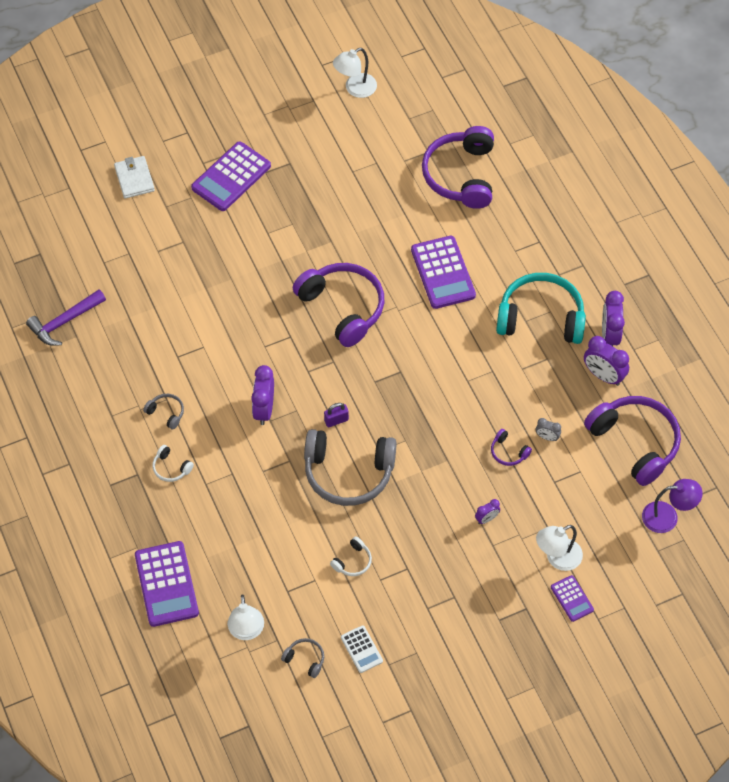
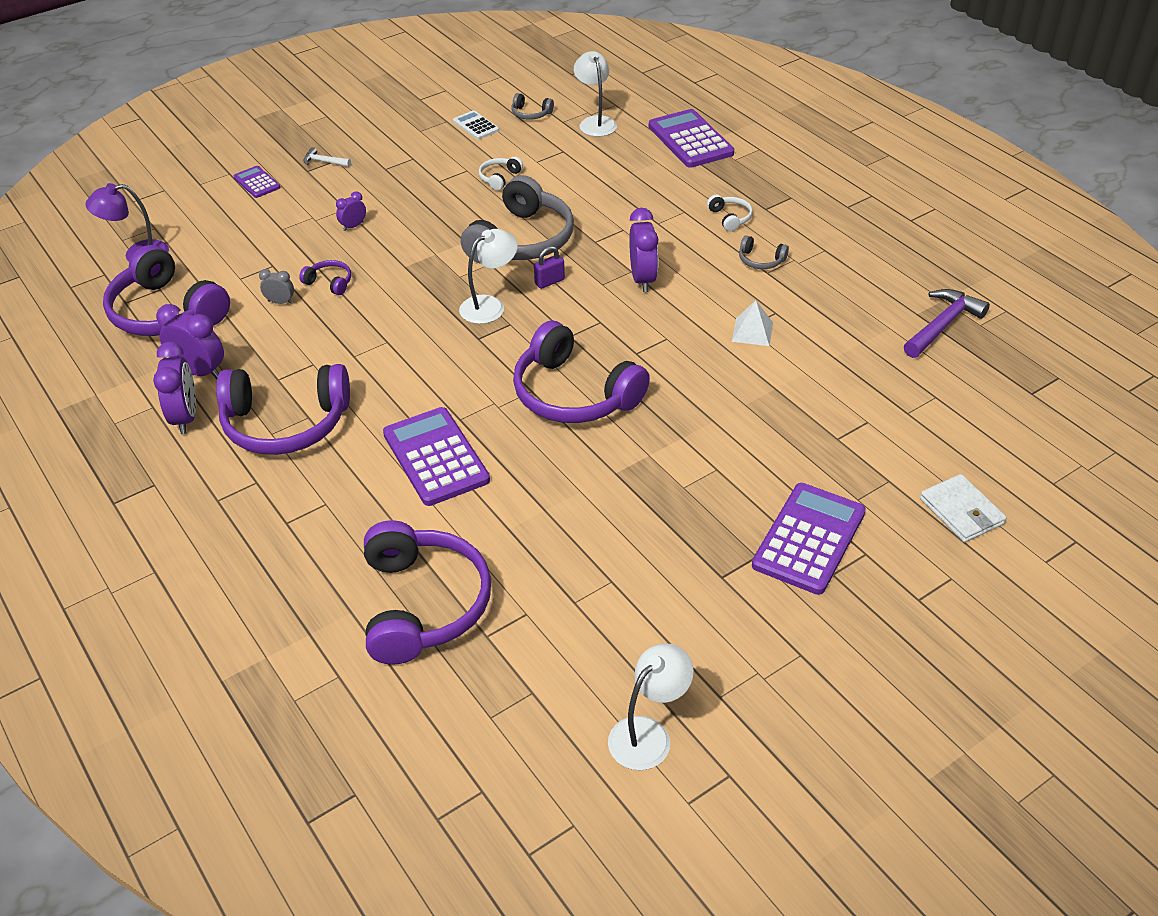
camera: 170 degrees right, 15 degrees down
white headphones [152,445,194,482] -> white headphones turned 45 degrees clockwise [707,195,753,231]
grey headphones [304,429,397,506] -> grey headphones turned 120 degrees clockwise [461,175,574,264]
turquoise headphones [496,273,586,344] -> purple headphones [216,364,350,455]
white lamp [536,525,583,571] -> white lamp moved to [459,229,518,324]
none -> white hammer [303,147,351,167]
none -> white pyramid [732,300,773,346]

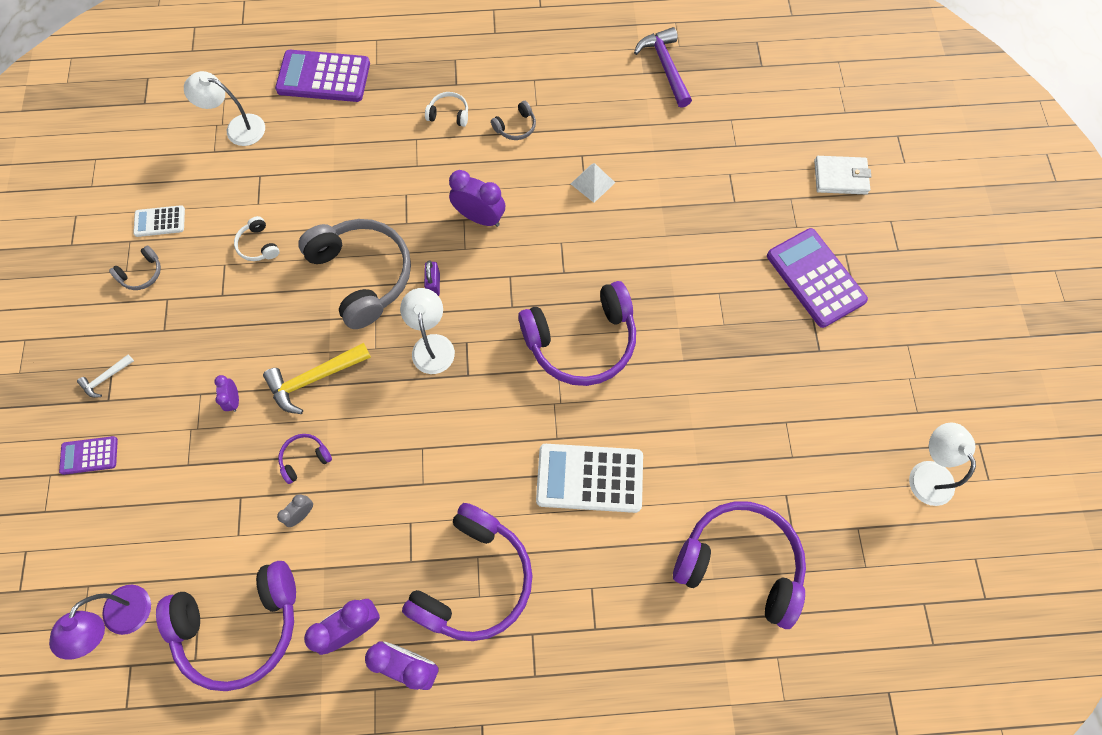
camera: 60 degrees left, 25 degrees up
purple calculator [383,407,490,506] -> white calculator [536,444,643,513]
grey headphones [511,93,554,120] -> grey headphones moved to [109,246,161,290]
none -> yellow hammer [263,343,371,414]

